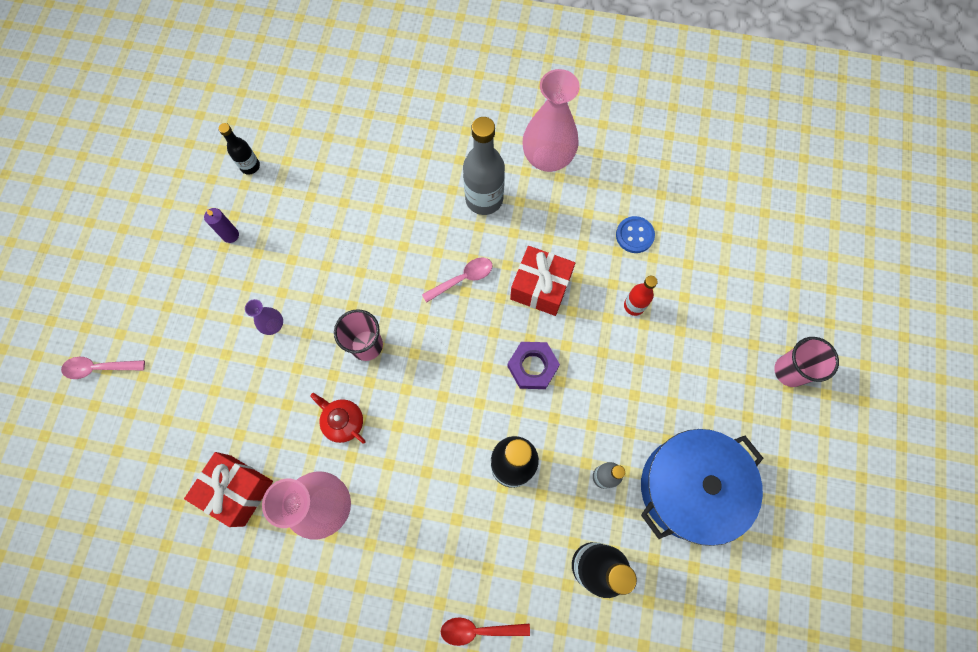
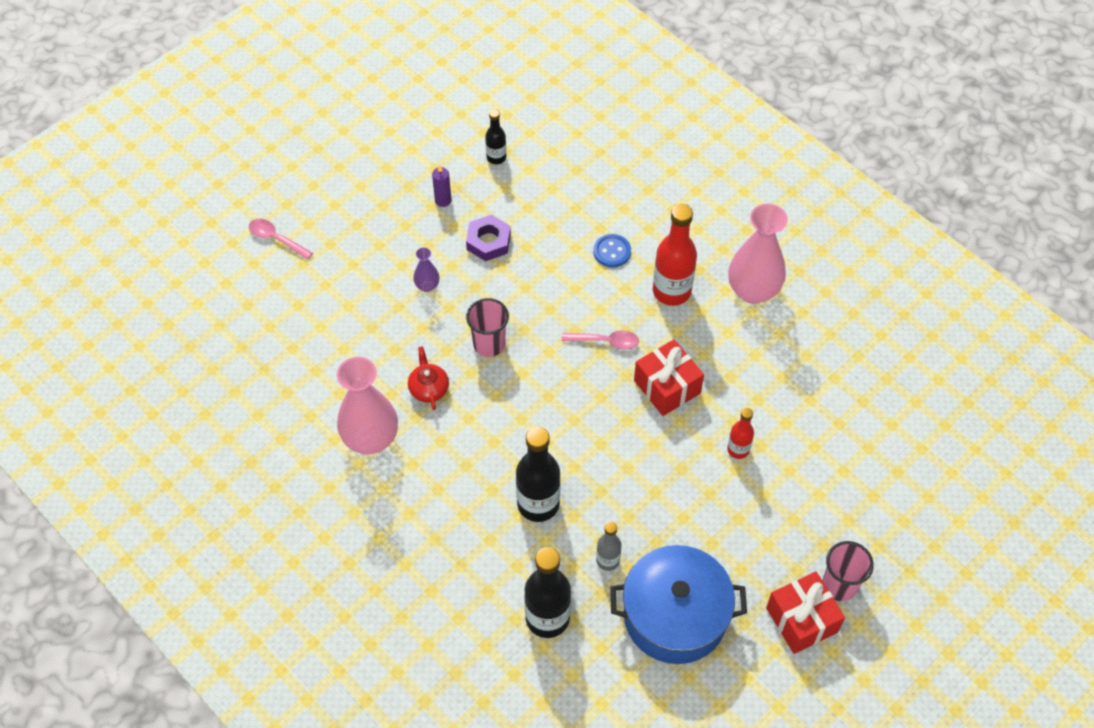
camera: 35 degrees right, 15 degrees down
red gift [184,452,273,527] -> red gift moved to [766,571,845,654]
red spoon [441,617,530,646] -> none
grey bottle [463,117,505,215] -> red bottle [653,204,697,306]
purple nut [507,342,560,389] -> purple nut moved to [466,215,511,261]
blue button [616,216,655,253] -> blue button moved to [593,234,631,268]

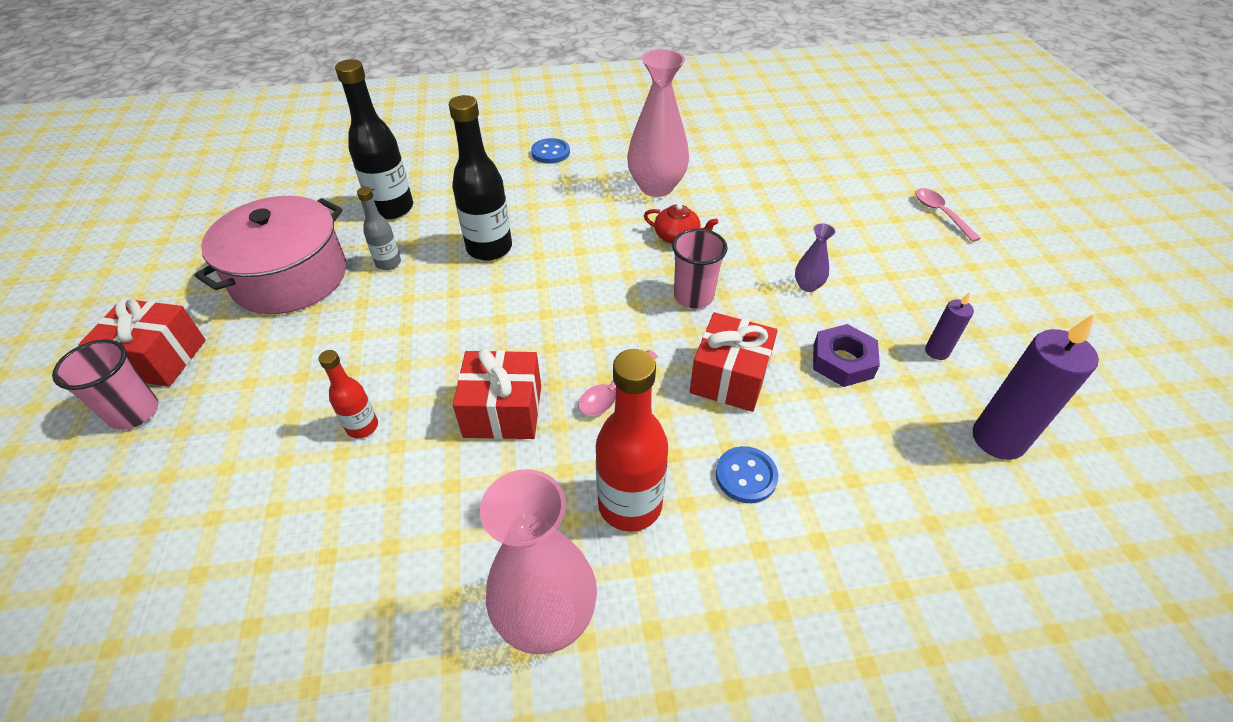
camera: 125 degrees right, 10 degrees down
pink spoon [249,219,313,260] -> pink spoon turned 90 degrees counterclockwise [915,188,981,242]
black bottle [485,109,506,164] -> purple candle [973,314,1099,460]
blue pot [610,545,747,664] -> pink pot [195,196,346,314]
none -> blue button [531,138,570,164]
none -> red gift [690,312,778,412]

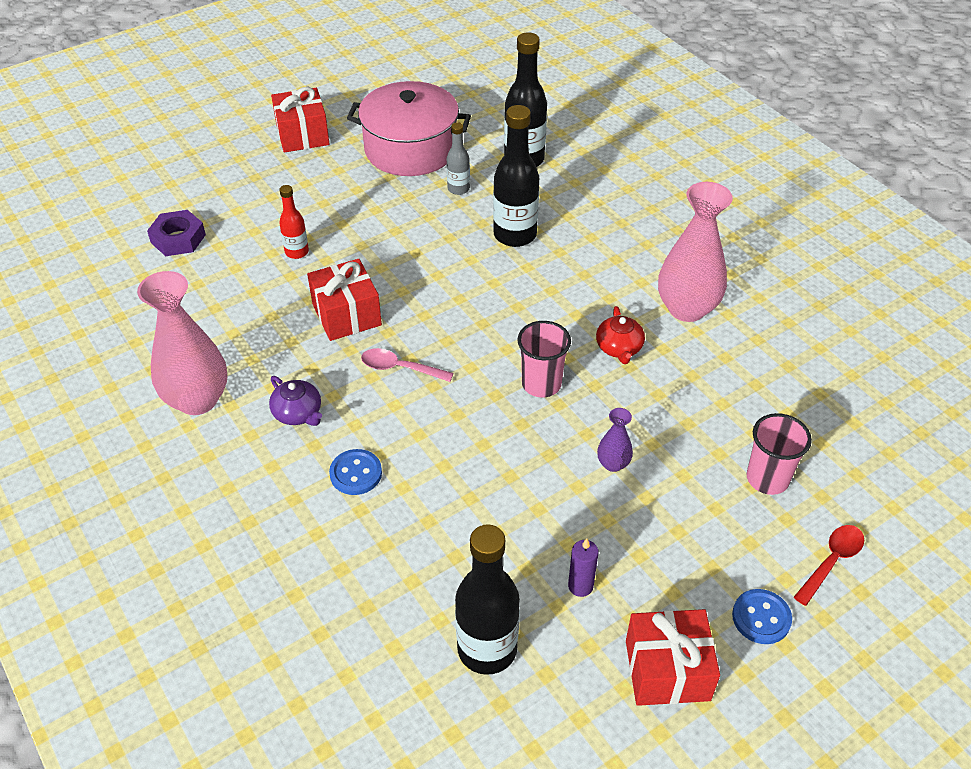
camera: 65 degrees right, 0 degrees up
pink cup [52,339,158,430] -> pink cup moved to [747,413,812,495]
blue button [531,138,570,164] -> blue button moved to [732,589,792,644]
red bottle [596,349,668,532] -> purple teapot [269,376,322,426]
red gift [690,312,778,412] -> red gift moved to [626,609,720,706]
purple nut [813,324,880,387] -> purple nut moved to [147,210,206,256]
pink spoon [915,188,981,242] -> red spoon [794,525,864,606]
purple candle [973,314,1099,460] -> black bottle [455,524,520,675]

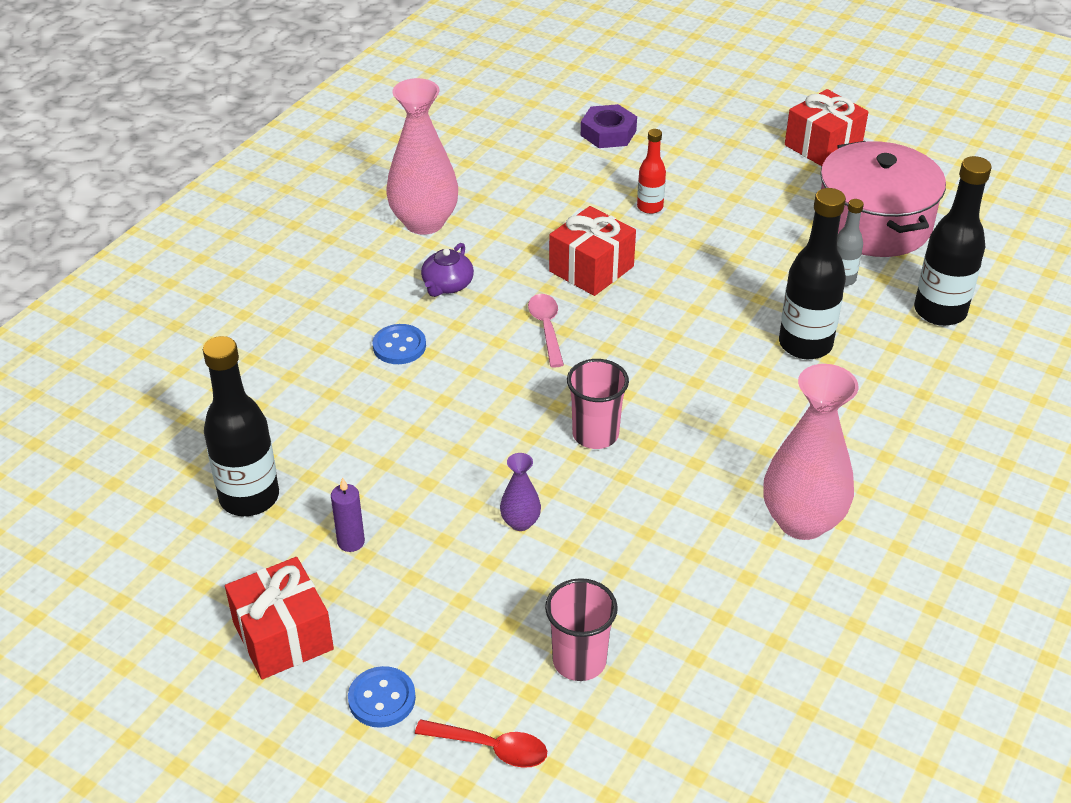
camera: 65 degrees right, 5 degrees down
red teapot [596,306,645,364] -> none

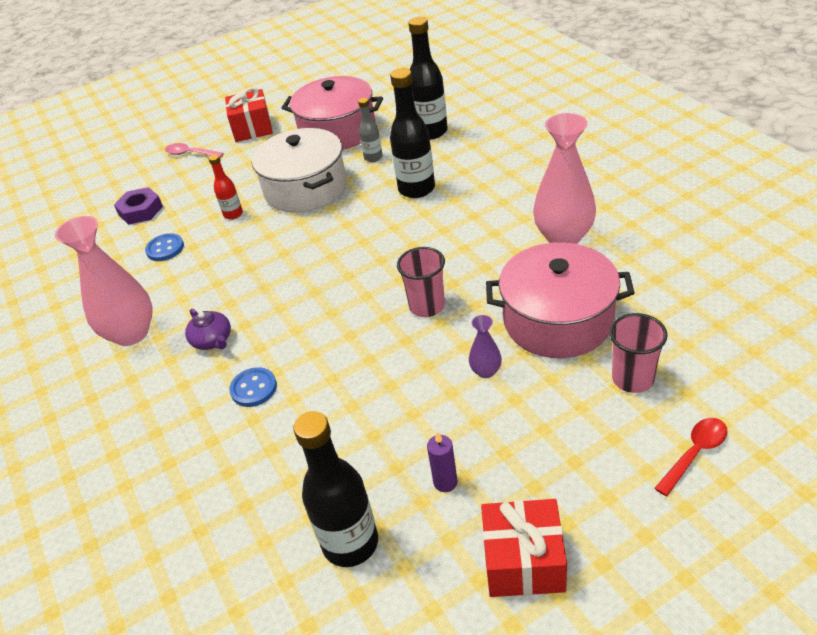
camera: 55 degrees left, 0 degrees up
blue button [348,666,416,728] -> blue button moved to [145,233,184,261]
pink spoon [528,294,564,368] -> pink spoon moved to [165,143,224,158]
red gift [549,206,636,296] -> none
none -> white pot [252,128,347,213]
none -> pink pot [486,242,635,358]

